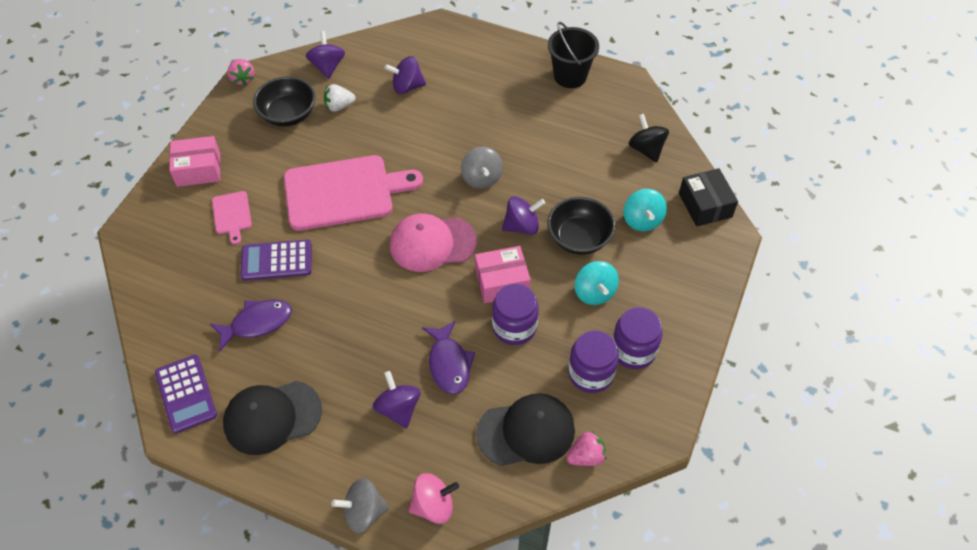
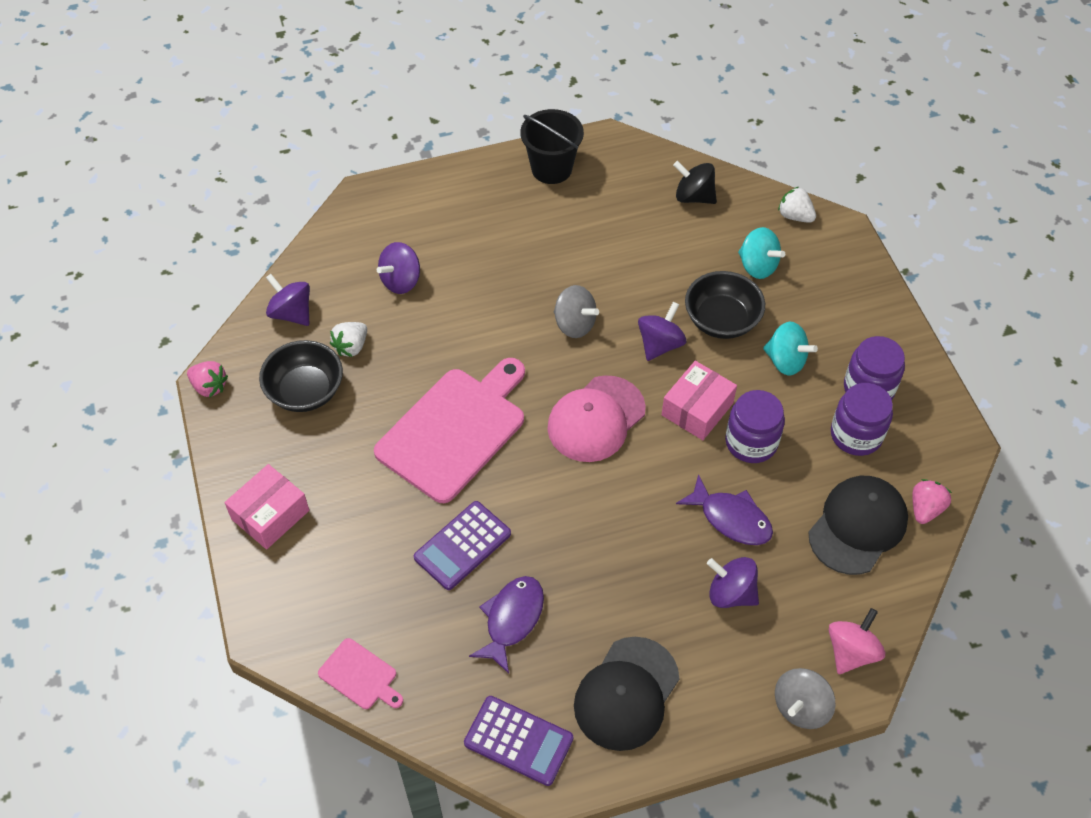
camera: 40 degrees left, 0 degrees up
pink cutting board [212,191,252,245] -> pink cutting board moved to [318,638,403,709]
black box [679,168,738,227] -> white strawberry [778,187,816,223]

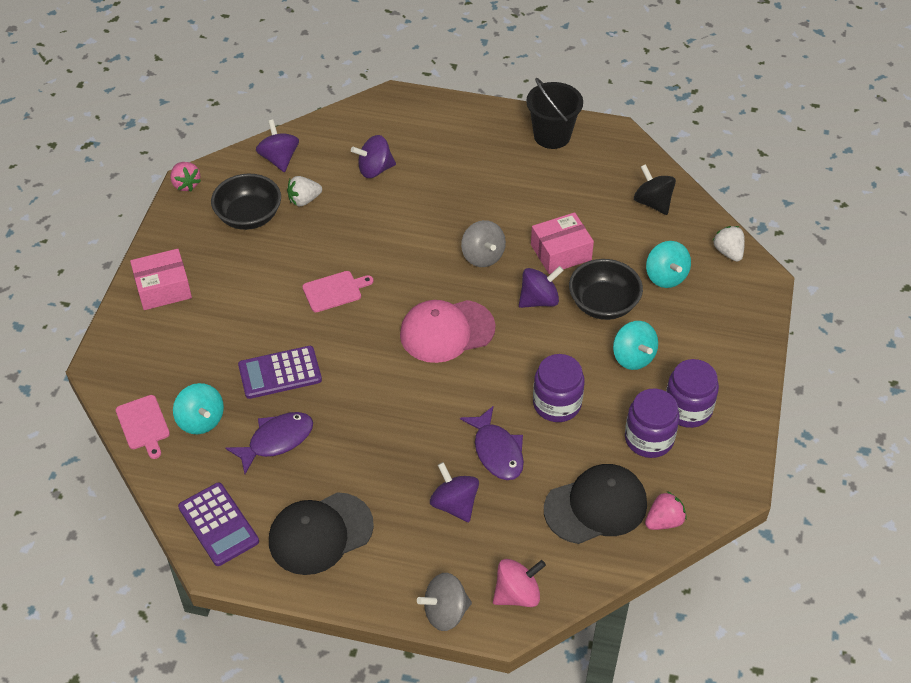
camera: 30 degrees right, 5 degrees down
pink cutting board [374,358,525,503] -> pink cutting board [302,271,374,312], size x0.45
pink box [662,361,737,440] -> pink box moved to [531,212,594,274]
none -> turquoise spinning top [173,383,224,434]

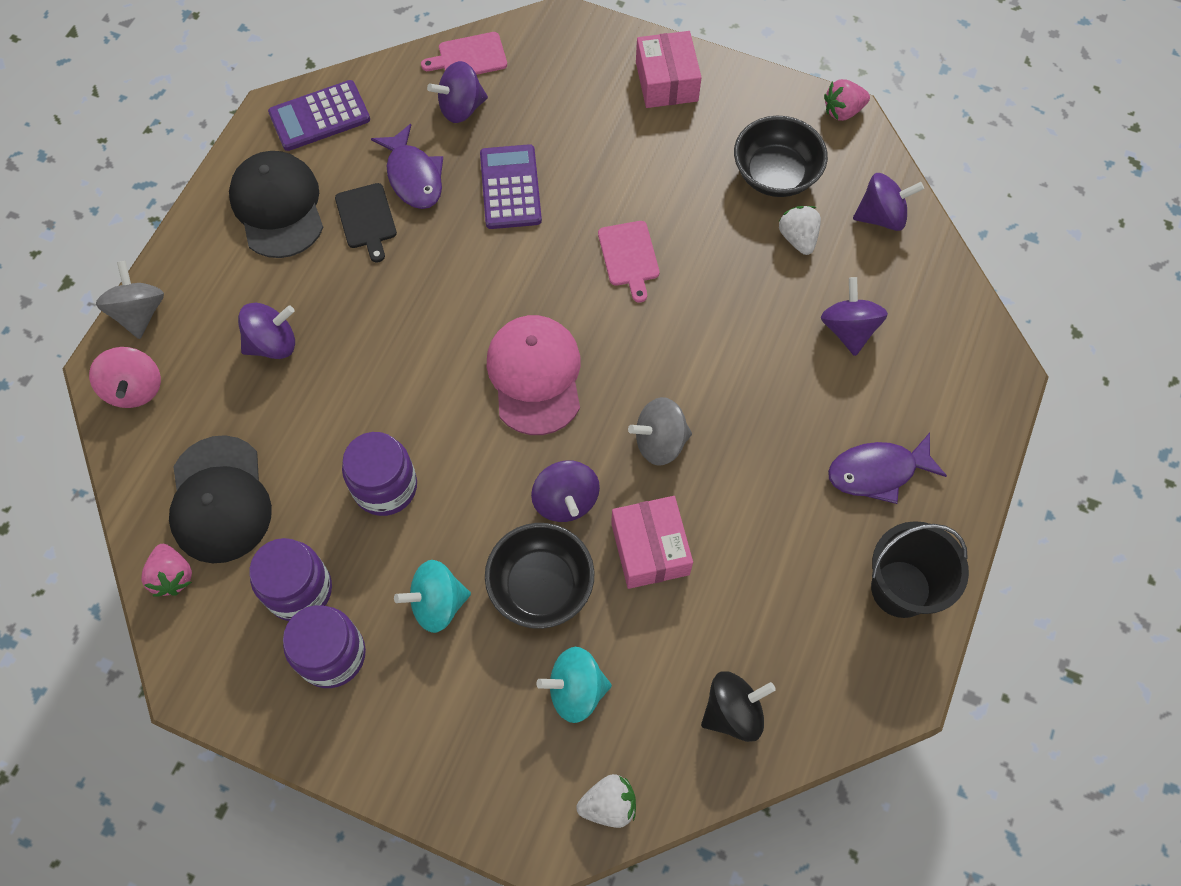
camera: 100 degrees right, 15 degrees up
turquoise spinning top [173,383,224,434] -> purple spinning top [427,61,488,123]
purple fish [460,406,524,480] -> purple fish moved to [828,433,947,504]
none -> black cutting board [335,183,397,263]

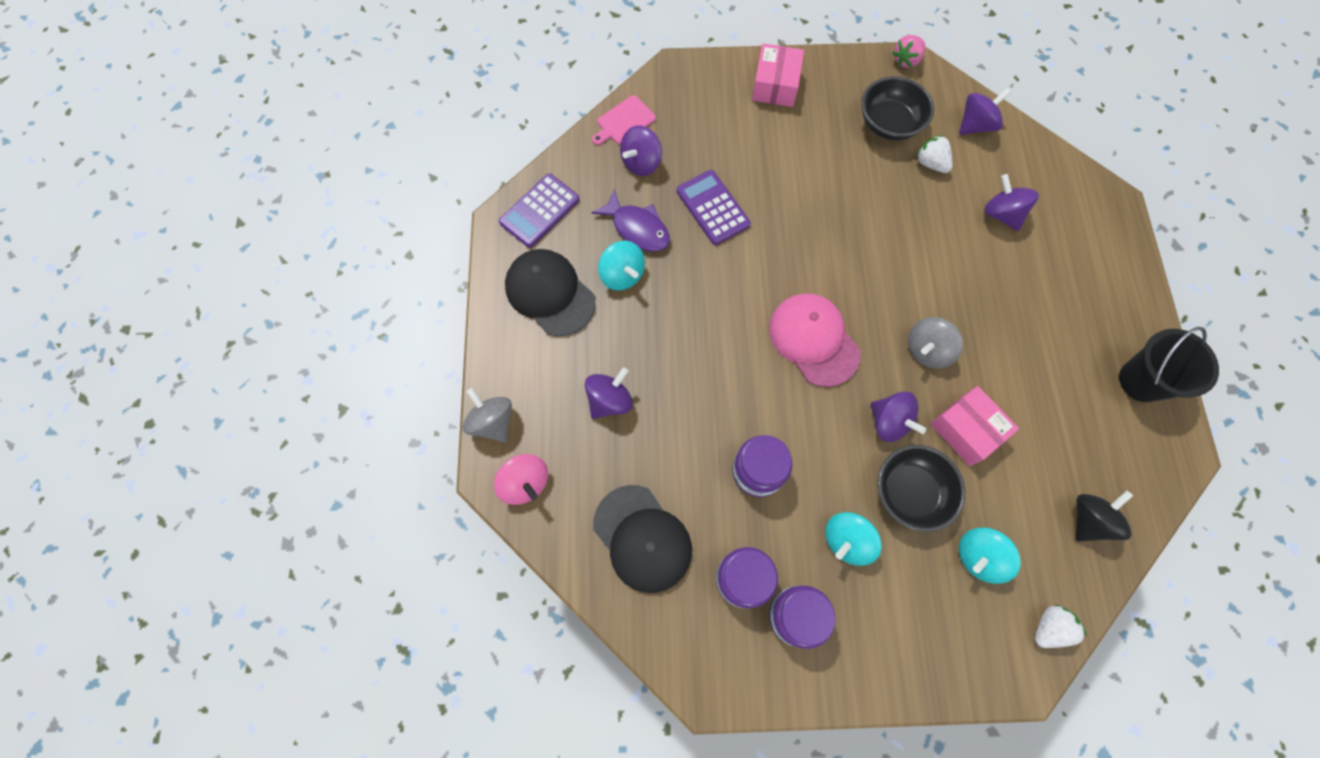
camera: 25 degrees left, 5 degrees up
pink strawberry [141,544,192,597] -> none
black cutting board [335,183,397,263] -> turquoise spinning top [598,241,645,291]
pink cutting board [598,221,660,302] -> none
pink box [636,31,702,108] -> pink box turned 45 degrees clockwise [752,43,804,107]
purple fish [828,433,947,504] -> none

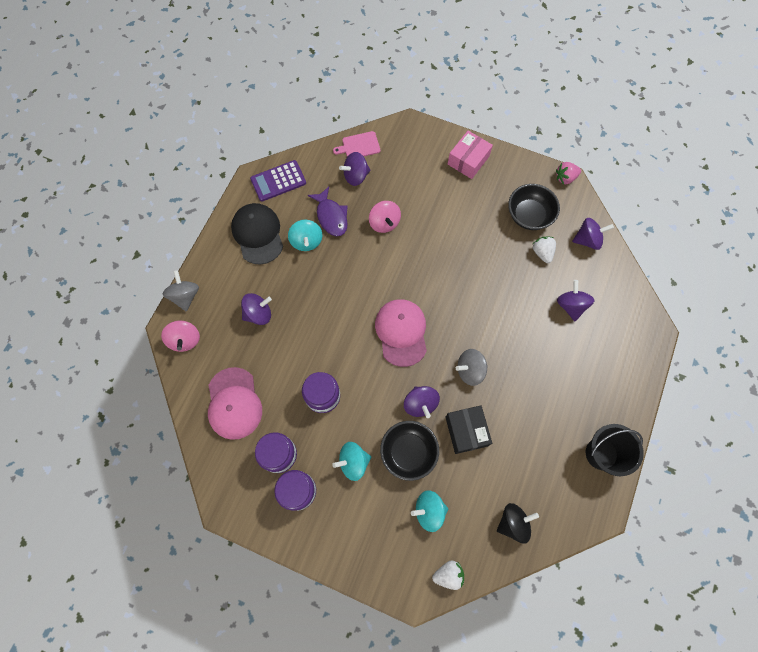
camera: 25 degrees right, 0 degrees up
black cap [593,485,692,593] -> pink cap [208,367,262,440]
purple calculator [677,170,751,245] -> pink spinning top [369,201,401,233]
pink box [930,386,1019,466] -> black box [445,405,492,454]

